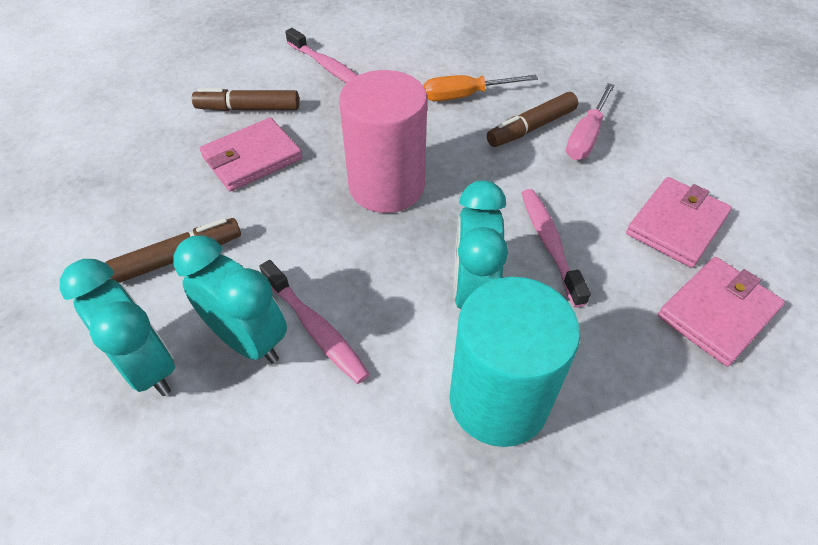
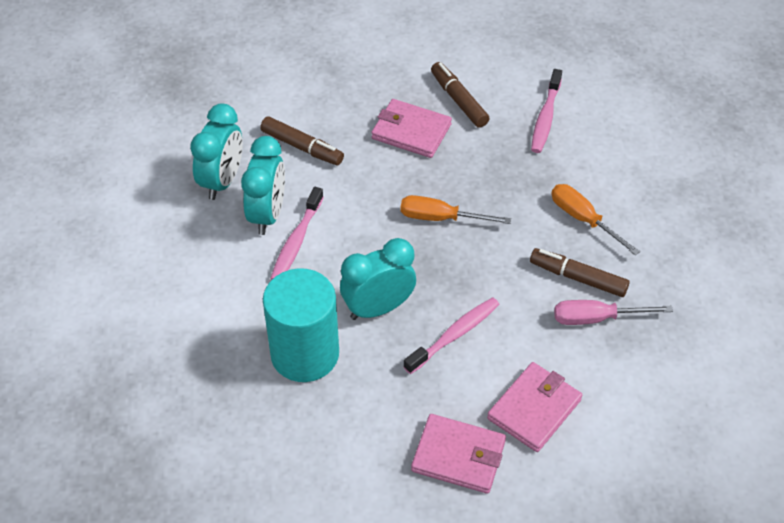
camera: 60 degrees right, 0 degrees up
pink cylinder [339,70,427,213] -> orange screwdriver [400,195,511,224]
pink wallet [626,177,732,268] -> pink wallet turned 60 degrees counterclockwise [487,362,582,452]

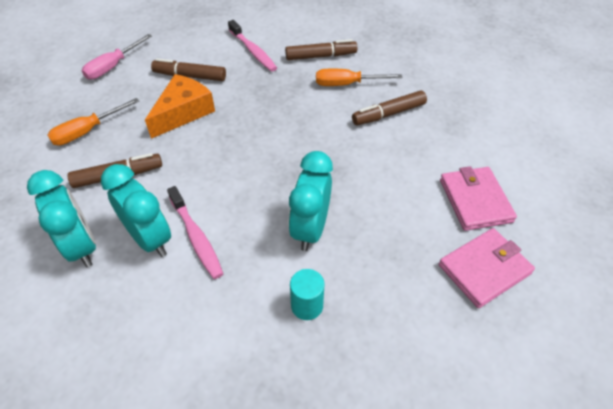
camera: 50 degrees left, 0 degrees up
turquoise cylinder [263,268,339,382] -> turquoise cylinder [290,269,325,320], size x0.46
pink wallet [371,99,452,158] -> orange cheese [145,74,215,139]
orange screwdriver [400,195,511,224] -> orange screwdriver moved to [48,98,139,146]
pink toothbrush [403,297,500,374] -> none
pink screwdriver [554,300,673,325] -> pink screwdriver moved to [82,34,152,80]
none -> brown marker [285,39,357,60]

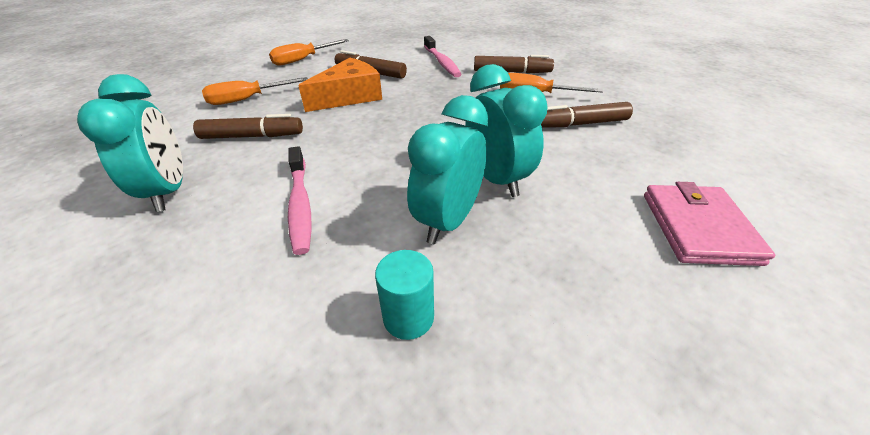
camera: 15 degrees right, 10 degrees down
pink screwdriver [82,34,152,80] -> orange screwdriver [269,39,349,65]
turquoise clock [101,164,171,257] -> turquoise clock moved to [465,64,548,197]
pink wallet [439,228,535,308] -> none

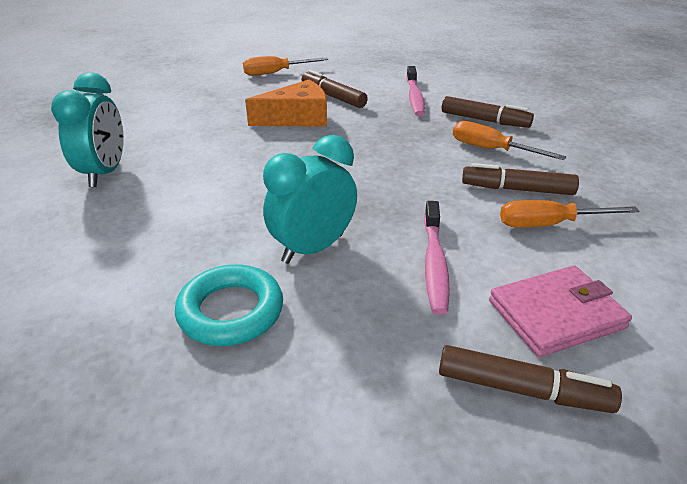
camera: 20 degrees right, 5 degrees down
brown marker [193,114,303,139] -> brown marker moved to [439,345,622,413]
orange screwdriver [202,77,308,105] -> orange screwdriver moved to [500,200,640,228]
pink toothbrush [288,146,312,255] -> pink toothbrush moved to [424,201,450,315]
turquoise cylinder [375,250,434,340] -> turquoise ring [175,264,283,346]
turquoise clock [465,64,548,197] -> none
pink wallet [644,182,775,266] -> pink wallet turned 45 degrees clockwise [489,266,632,357]

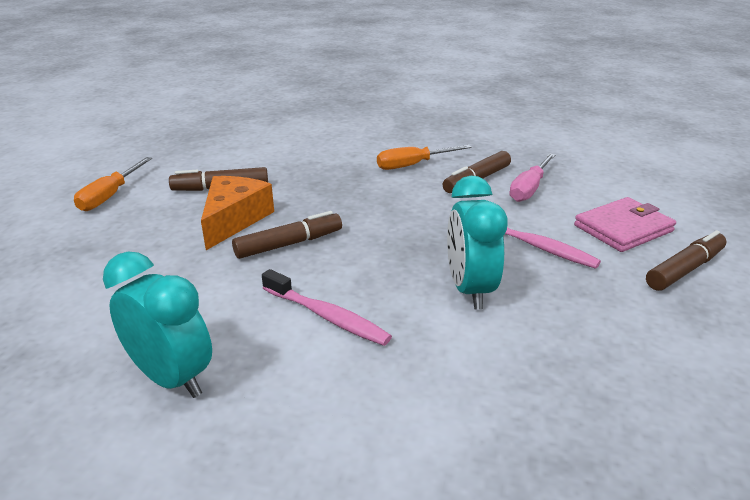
camera: 55 degrees left, 5 degrees down
turquoise ring [175,264,283,346] -> none
pink toothbrush [406,66,425,116] -> pink toothbrush moved to [262,269,392,346]
brown marker [442,96,534,128] -> brown marker moved to [232,211,342,259]
pink wallet [489,266,632,357] -> pink wallet turned 45 degrees clockwise [574,197,676,252]
orange screwdriver [500,200,640,228] -> pink screwdriver [509,153,555,202]

